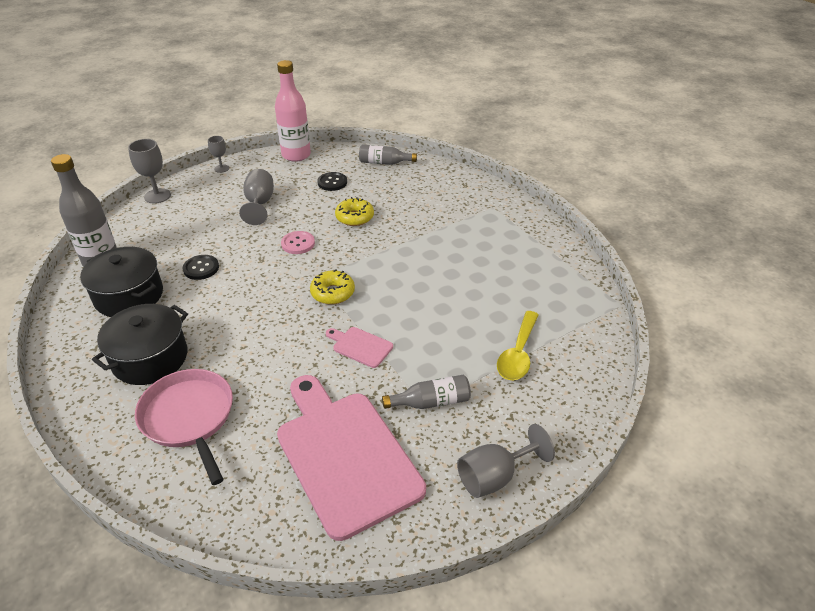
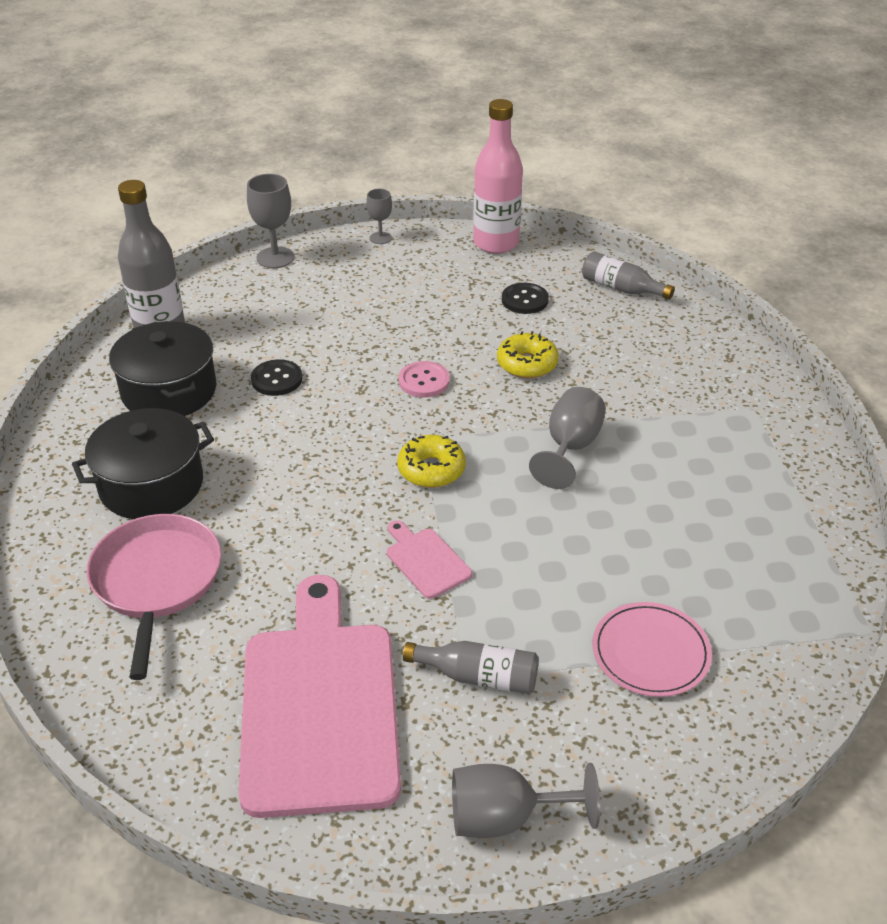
camera: 25 degrees right, 0 degrees up
grey goblet [239,169,274,225] -> grey goblet moved to [529,387,606,489]
yellow spoon [497,311,539,380] -> pink plate [592,602,712,697]

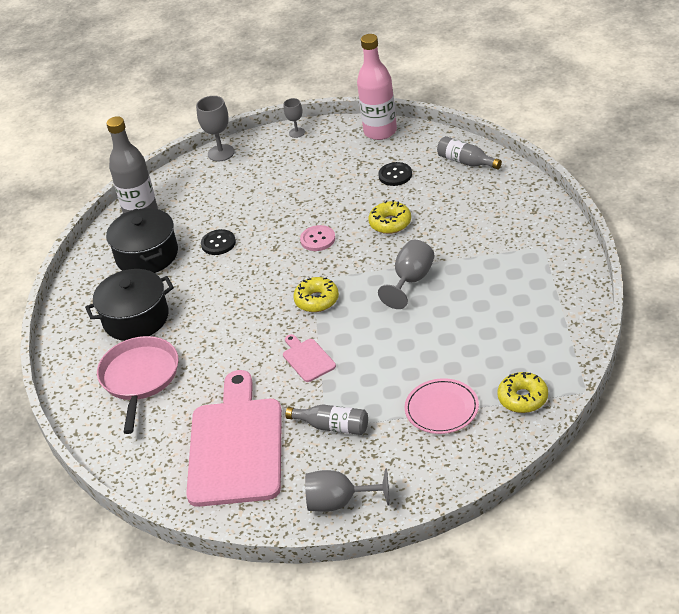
camera: 10 degrees right, 0 degrees up
none -> yellow donut [497,372,548,413]

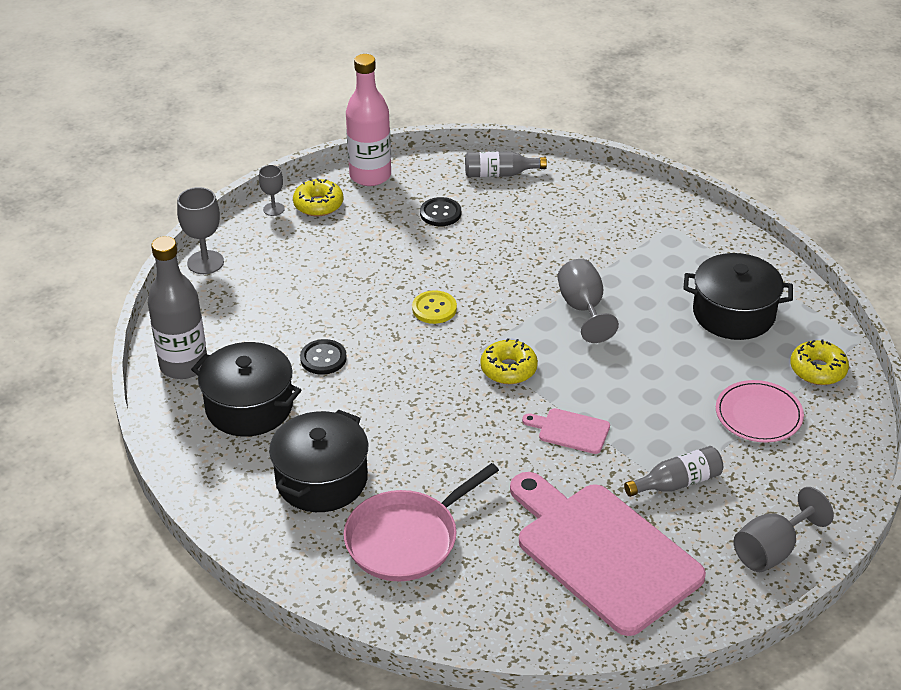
camera: 45 degrees left, 0 degrees up
pink pan [97,336,178,434] -> pink pan turned 90 degrees counterclockwise [344,463,499,581]
pink button [300,225,335,251] -> yellow button [412,290,457,324]
yellow donut [368,200,411,234] -> yellow donut moved to [293,178,343,216]
none -> black pot [683,253,793,340]

